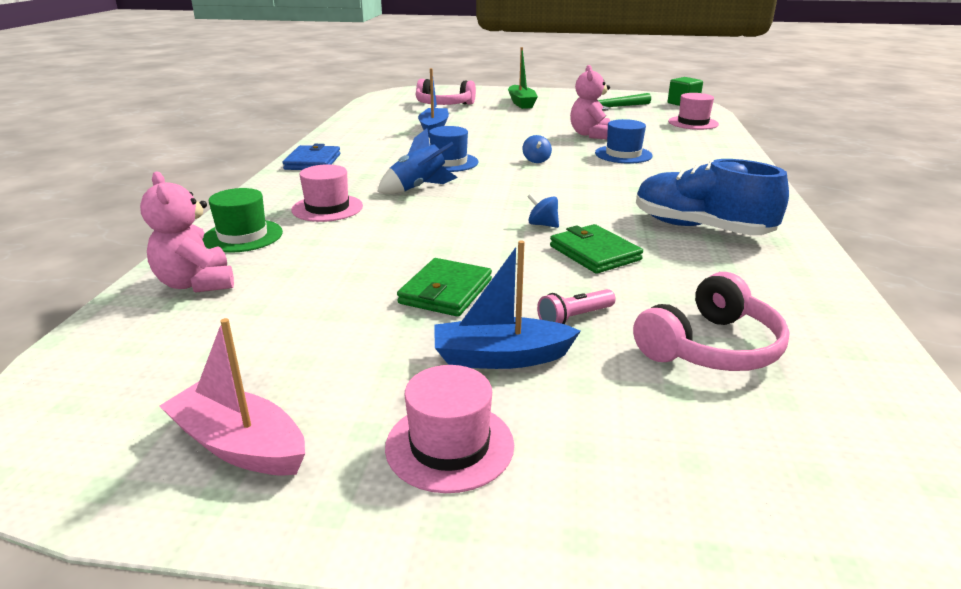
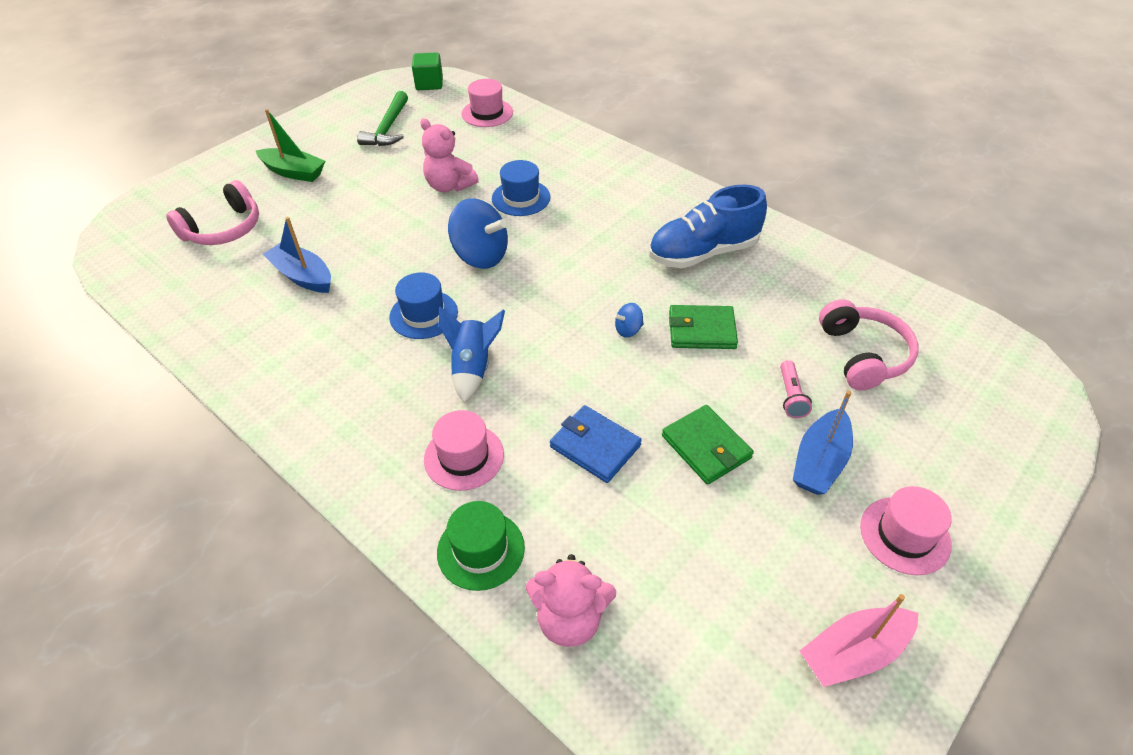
camera: 55 degrees left, 20 degrees up
blue wallet [283,144,340,170] -> blue wallet moved to [550,405,642,483]
blue spinning top [522,135,552,163] -> blue spinning top [448,198,508,269], size x2.18

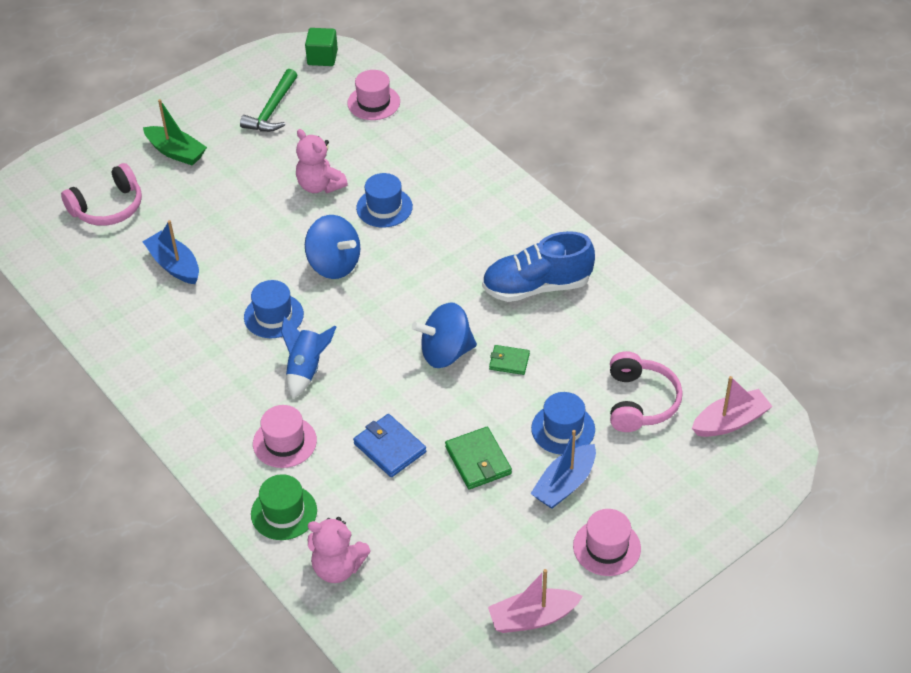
camera: 10 degrees right, 0 degrees up
blue spinning top [613,303,644,338] -> blue spinning top [412,302,477,368], size x2.18
green wallet [669,305,738,349] -> green wallet [489,345,530,375], size x0.64
pink flashlight [780,360,812,418] -> blue hat [531,392,595,455]
none -> pink boat [692,376,773,437]

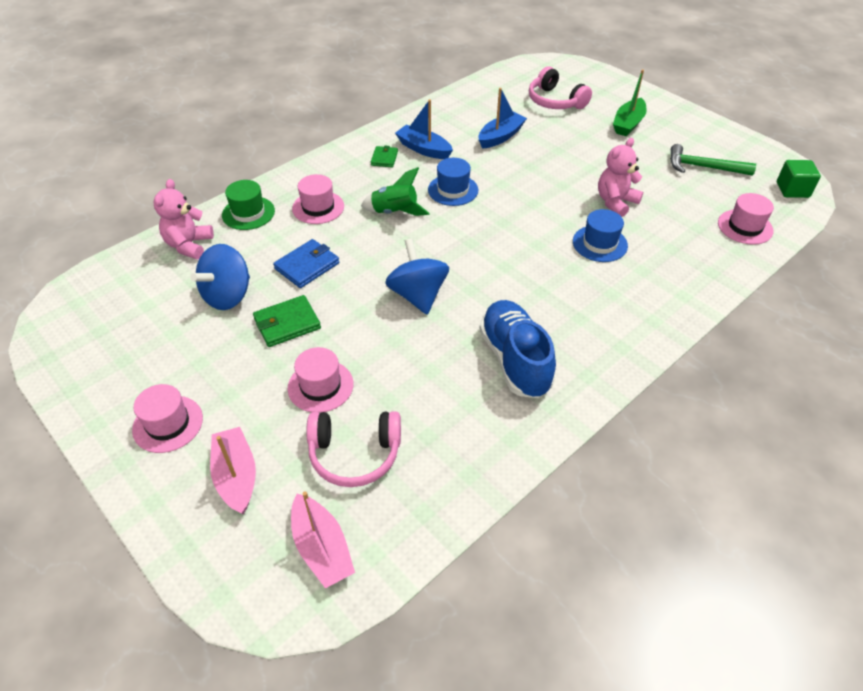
camera: 85 degrees right, 0 degrees up
blue rocket [281,316,336,398] -> green rocket [361,167,430,216]
blue spinning top [305,215,360,279] -> blue spinning top moved to [190,244,250,310]
pink boat [488,569,583,633] -> pink boat moved to [210,427,256,514]
green wallet [489,345,530,375] -> green wallet moved to [371,145,398,167]
blue boat [530,430,596,509] -> blue boat moved to [395,99,453,159]
blue hat [531,392,595,455] -> pink hat [288,347,353,413]

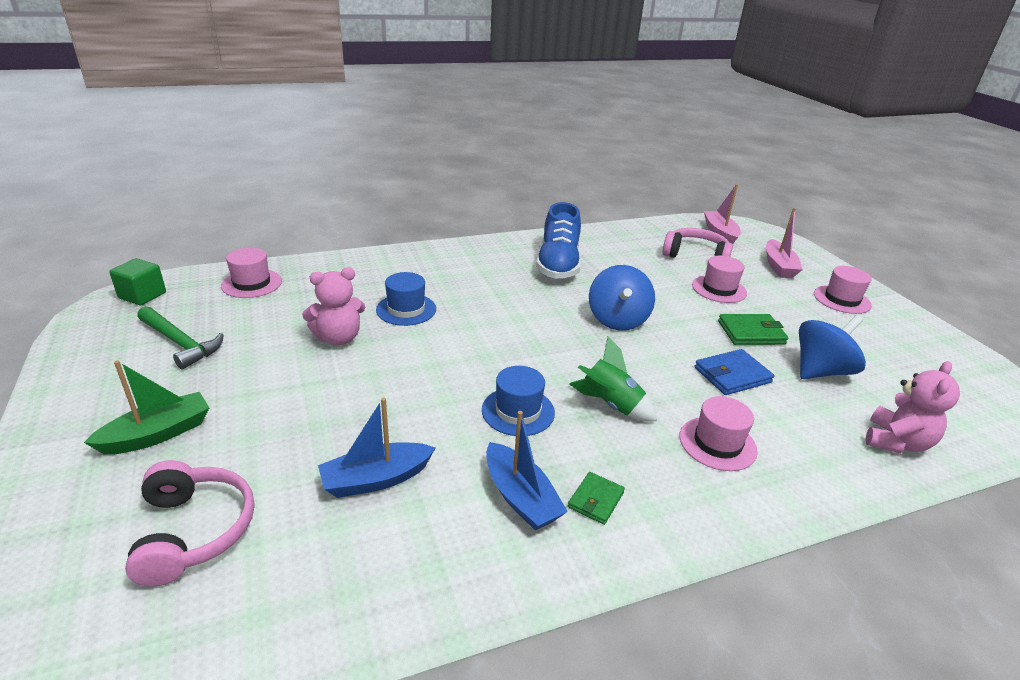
camera: 160 degrees left, 15 degrees down
green hat [222,180,275,230] -> none

